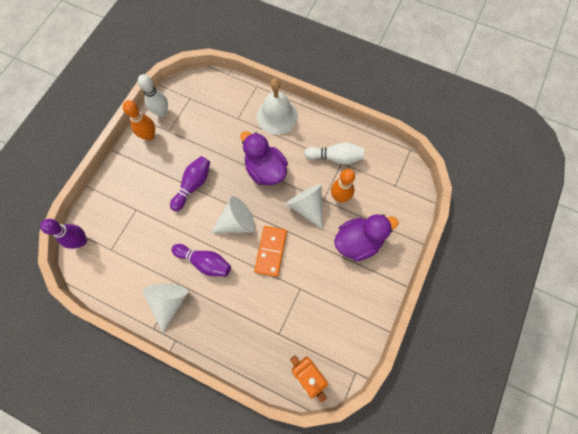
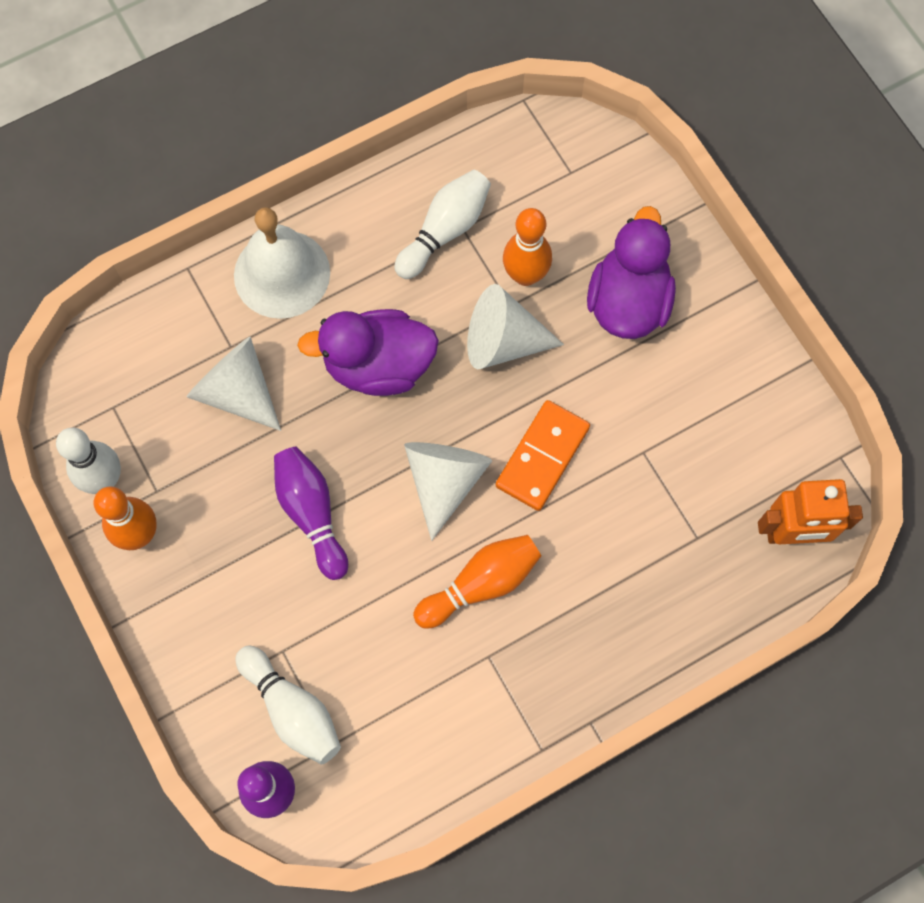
camera: 55 degrees left, 0 degrees up
white cone [143,284,188,333] -> white cone moved to [187,336,281,431]
purple bowling pin [172,244,231,276] -> orange bowling pin [413,535,541,629]
orange domino [254,226,287,277] -> orange domino turned 75 degrees clockwise [496,400,590,511]
none -> white bowling pin [235,645,341,765]

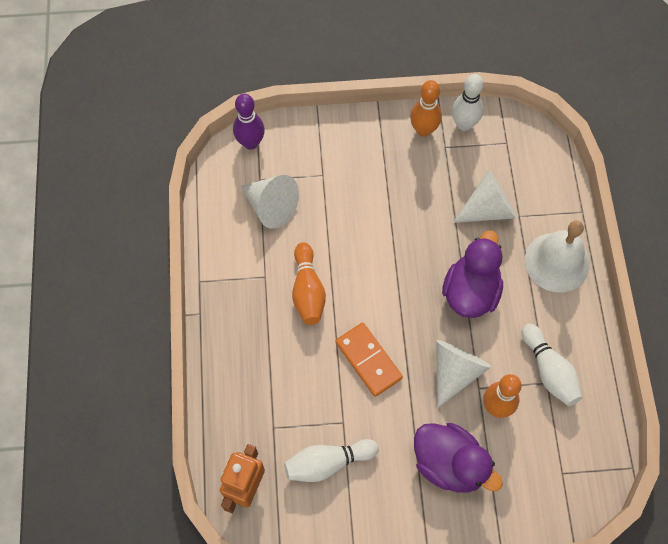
camera: 115 degrees right, 5 degrees down
white bowling pin [235,645,341,765] -> white bowling pin moved to [284,439,378,482]
purple bowling pin [274,447,348,580] -> none
white cone [404,442,492,541] -> white cone moved to [241,175,299,229]

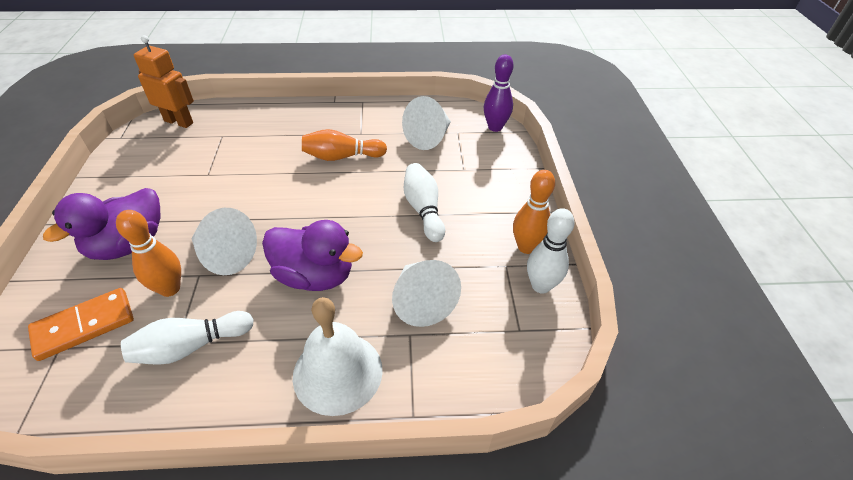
camera: 90 degrees right, 20 degrees down
white bowling pin [284,439,378,482] -> white bowling pin moved to [404,163,445,242]
orange domino [335,323,403,397] -> orange domino moved to [28,288,134,361]

